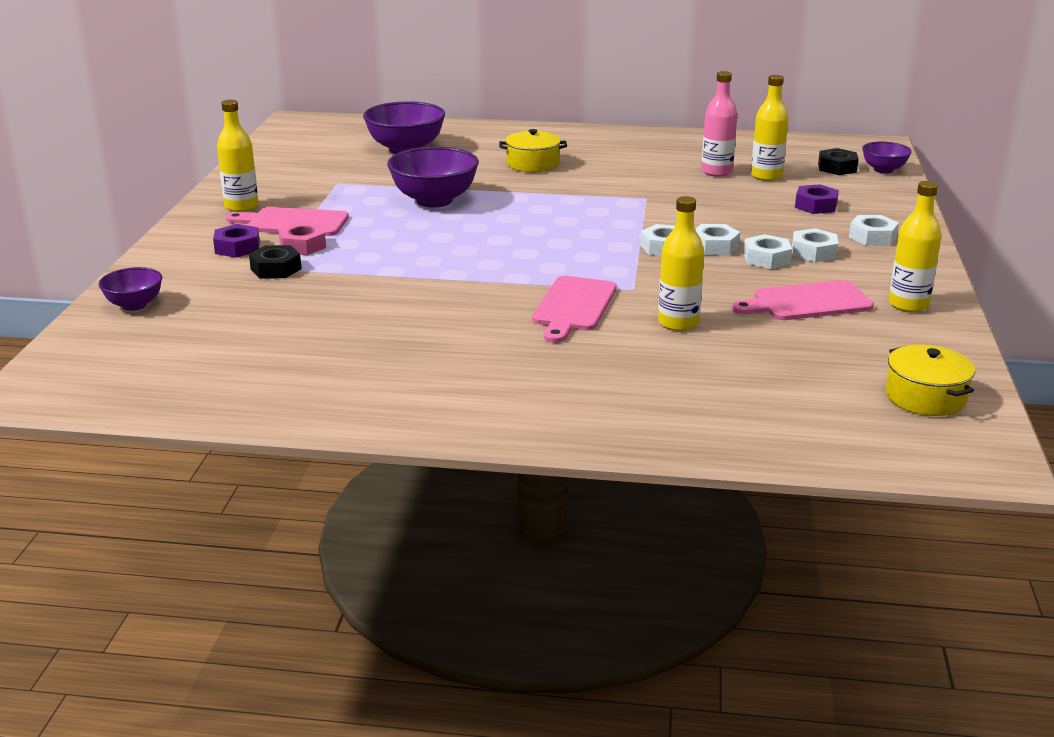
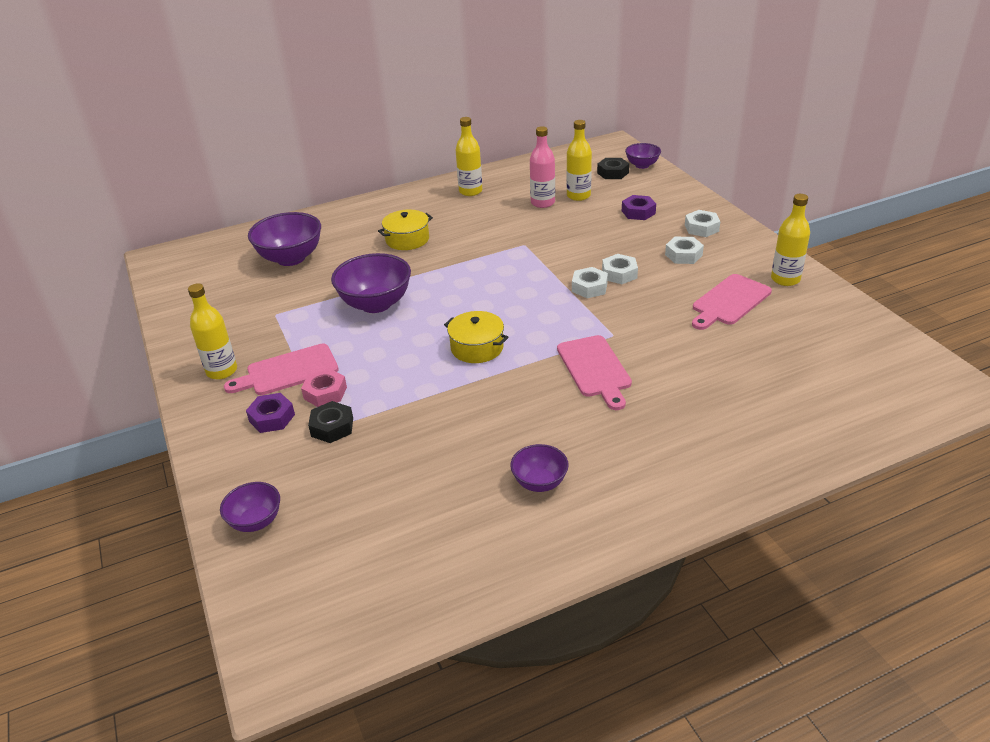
camera: 30 degrees left, 10 degrees up
yellow bottle [658,196,704,331] -> yellow bottle moved to [455,117,482,196]
white nut [743,234,792,269] -> none
yellow pot [886,344,975,416] -> yellow pot moved to [444,311,508,363]
none -> purple bowl [511,444,569,492]

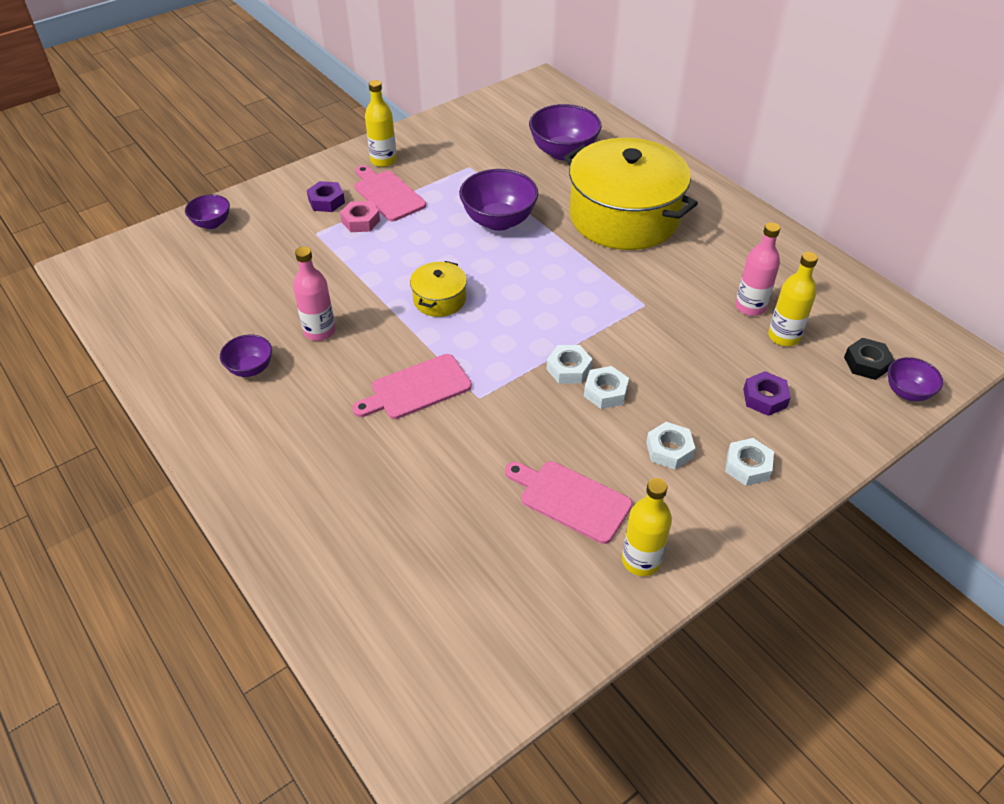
camera: 75 degrees right, 10 degrees up
black nut [308,401,353,443] -> none
yellow pot [378,210,433,250] -> yellow pot [564,138,698,250], size x2.28
yellow bottle [455,117,482,196] -> none
none -> pink bottle [293,247,335,341]

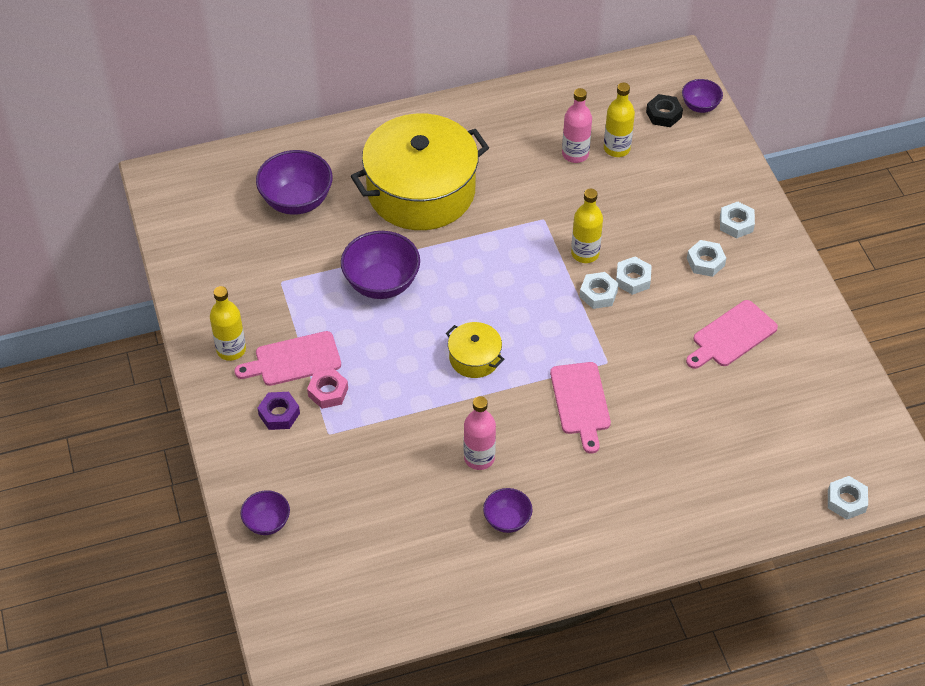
camera: 70 degrees left, 5 degrees up
yellow bottle [622,478,672,576] -> yellow bottle moved to [571,189,603,263]
purple nut [743,371,791,416] -> none
none -> white nut [828,476,868,520]

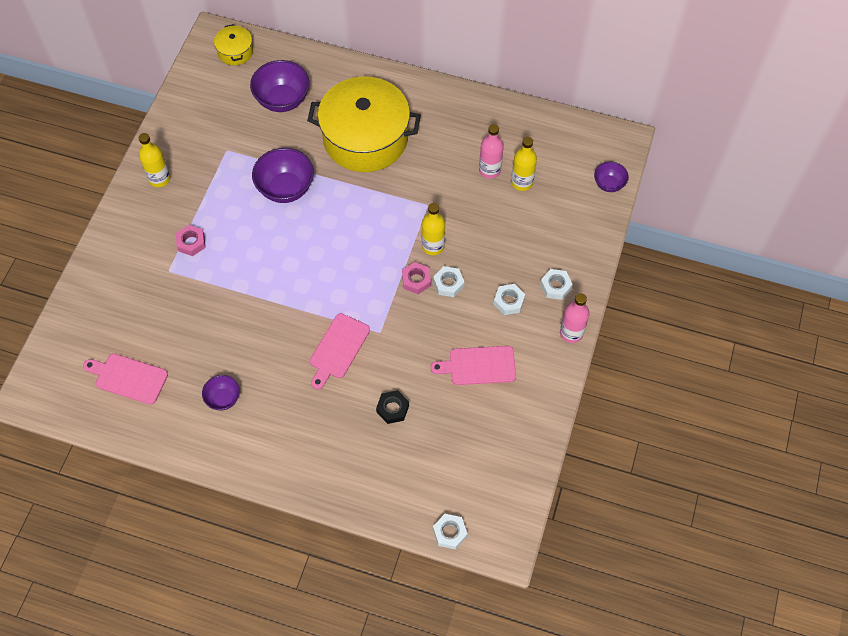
camera: 35 degrees right, 10 degrees up
pink cutting board [235,331,341,386] -> pink cutting board moved to [83,354,168,405]
purple bowl [241,490,290,535] -> none
purple nut [257,392,300,430] -> none
yellow pot [446,322,504,378] -> yellow pot moved to [214,24,253,65]
pink bottle [464,396,496,470] -> pink bottle moved to [560,293,589,343]
white nut [580,272,619,309] -> pink nut [402,262,431,294]
black nut [646,94,683,127] -> black nut moved to [376,390,409,424]

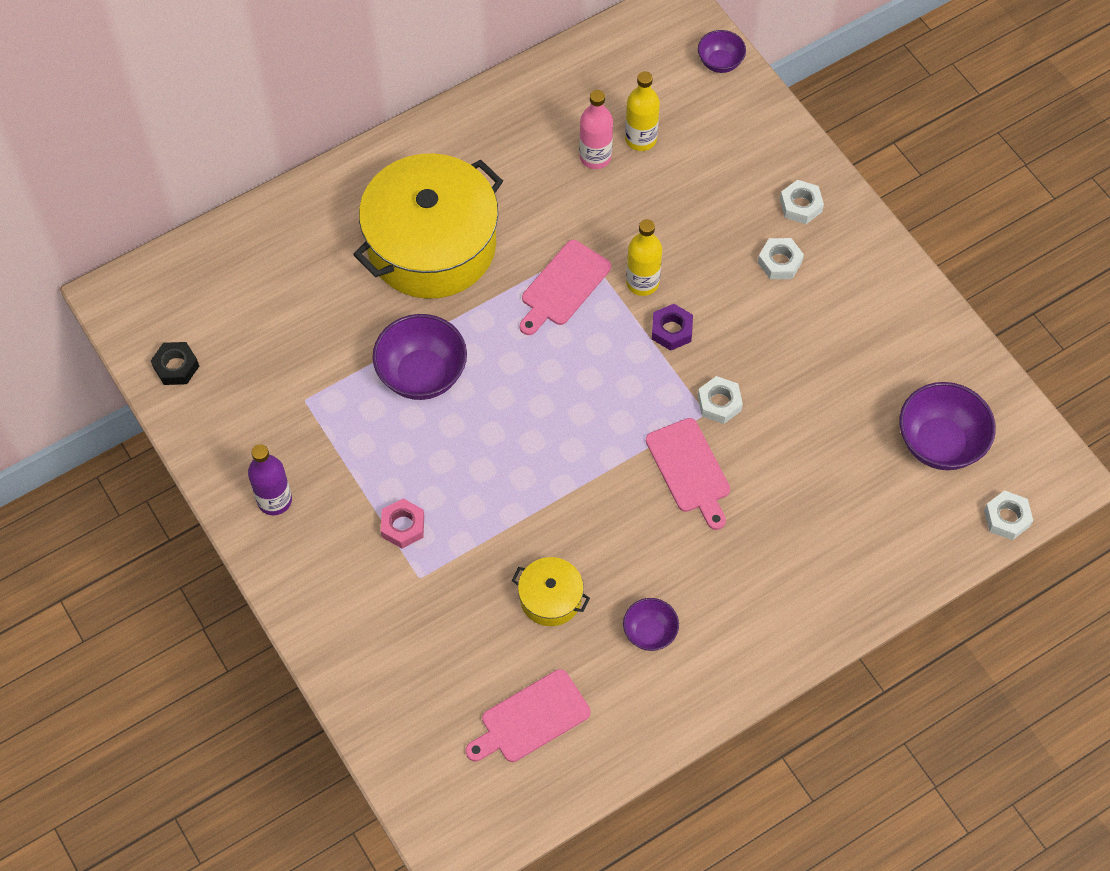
camera: 50 degrees left, 0 degrees up
yellow bottle [139,133,171,187] -> purple bottle [248,444,292,515]
yellow pot [214,24,253,65] -> yellow pot moved to [512,557,590,626]
purple bowl [250,60,309,112] -> purple bowl moved to [899,382,996,470]
black nut [376,390,409,424] -> black nut moved to [151,342,199,385]
pink nut [402,262,431,294] -> purple nut [652,304,693,351]
pink cutting board [430,346,516,385] -> pink cutting board moved to [520,240,611,335]
white nut [433,266,464,297] -> white nut moved to [698,376,743,424]
pink bottle [560,293,589,343] -> none

